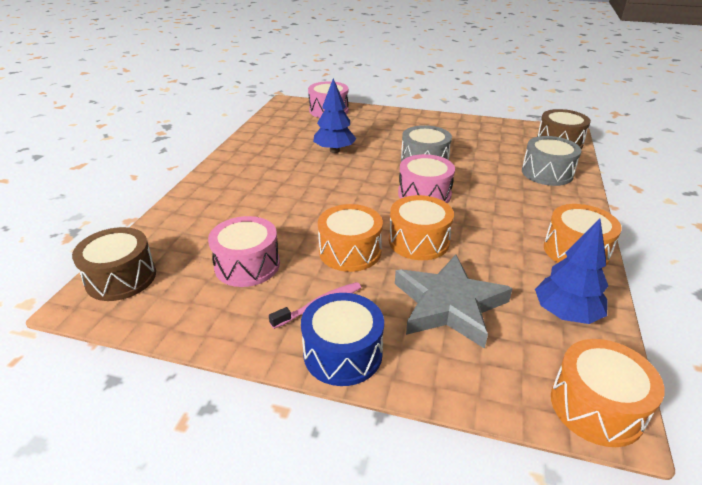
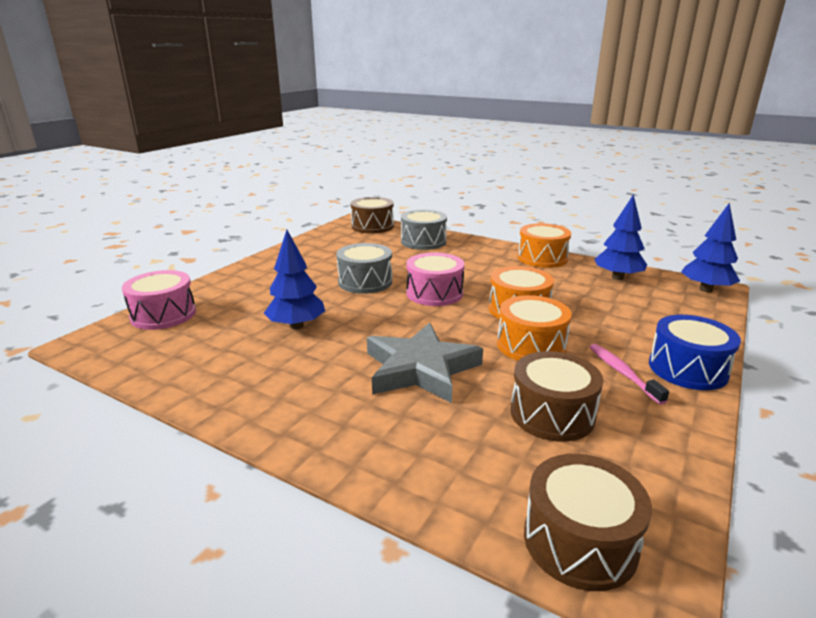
camera: 75 degrees left, 10 degrees down
pink drum [208,216,280,287] -> brown drum [510,351,603,442]
grey star [395,254,513,349] -> grey star moved to [367,323,483,403]
orange drum [551,339,665,447] -> blue tree [681,203,740,292]

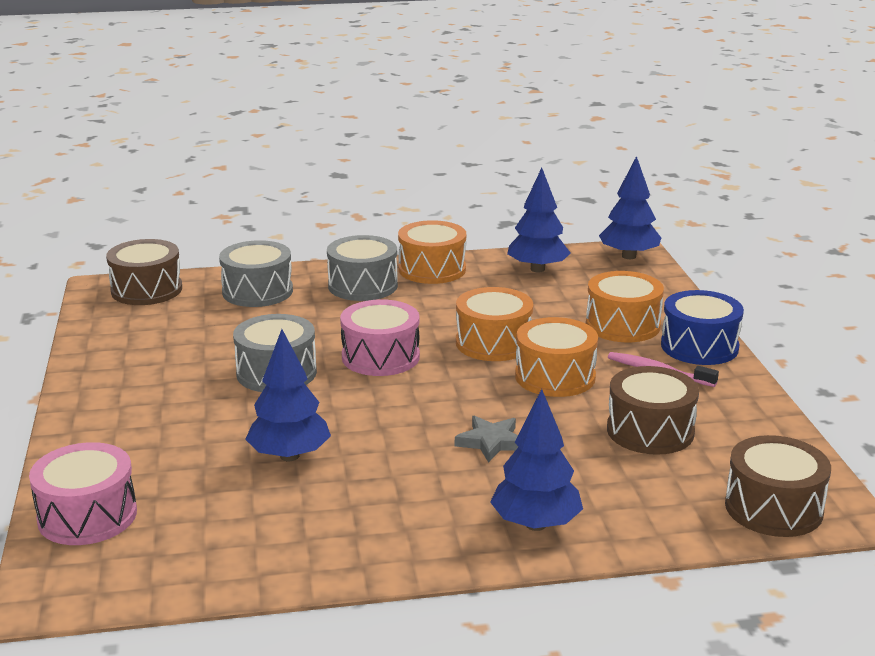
camera: 40 degrees left, 0 degrees up
grey star [367,323,483,403] -> grey star [455,416,518,463], size x0.50
none -> grey drum [327,235,398,301]
none -> blue tree [490,389,583,531]
none -> orange drum [586,271,664,342]

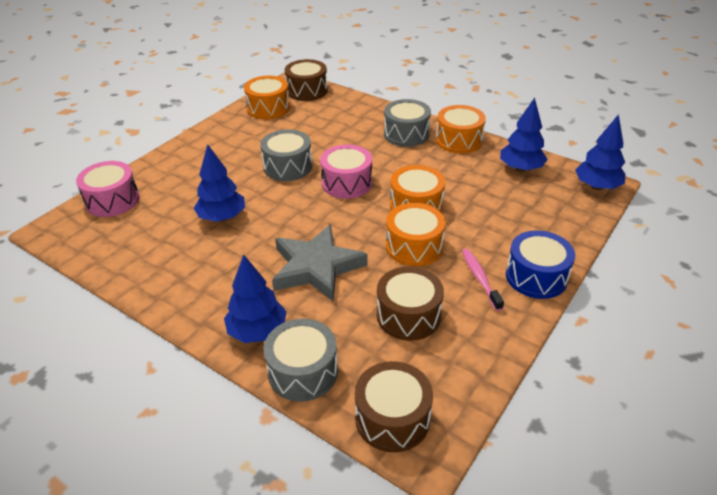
camera: 45 degrees right, 15 degrees up
grey drum [219,240,293,307] -> grey drum moved to [264,319,338,402]
grey star [455,416,518,463] -> grey star [272,224,368,302], size x2.02
orange drum [586,271,664,342] -> orange drum moved to [244,76,290,119]

